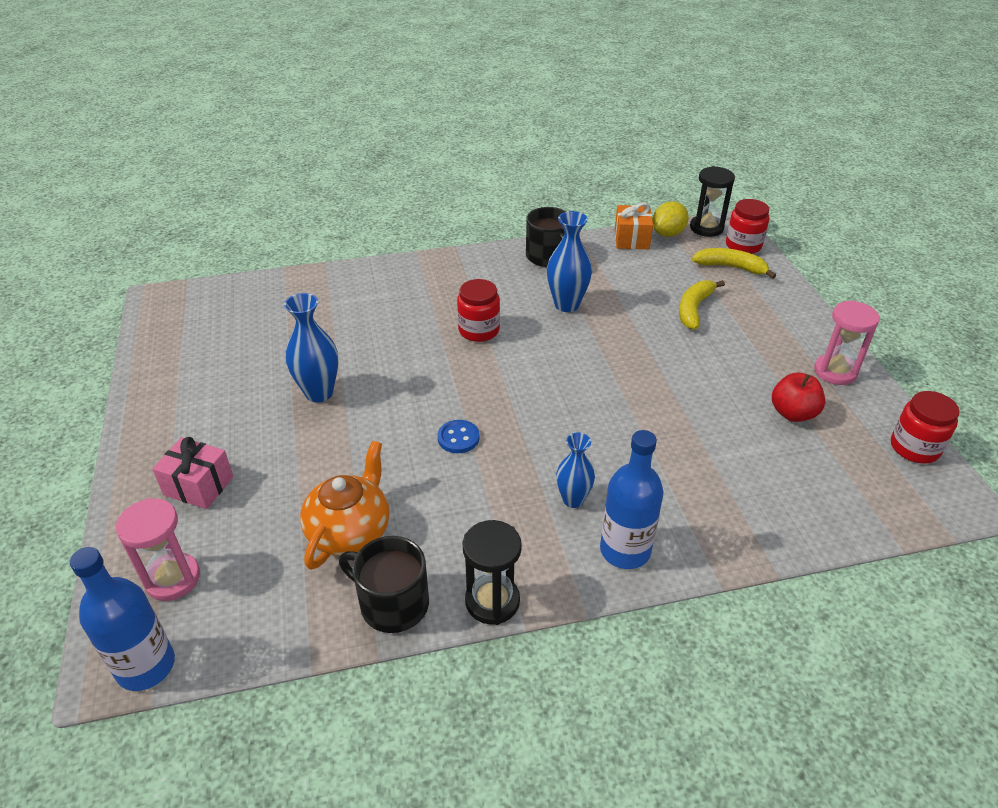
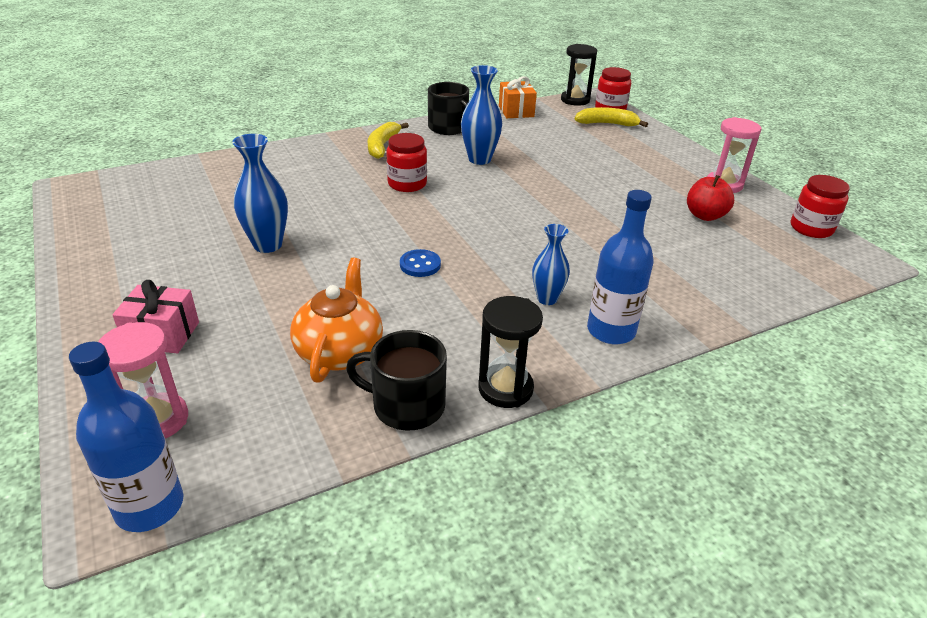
camera: 15 degrees left, 5 degrees down
yellow lemon [652,202,689,237] -> none
yellow banana [679,280,725,330] -> yellow banana moved to [367,122,409,159]

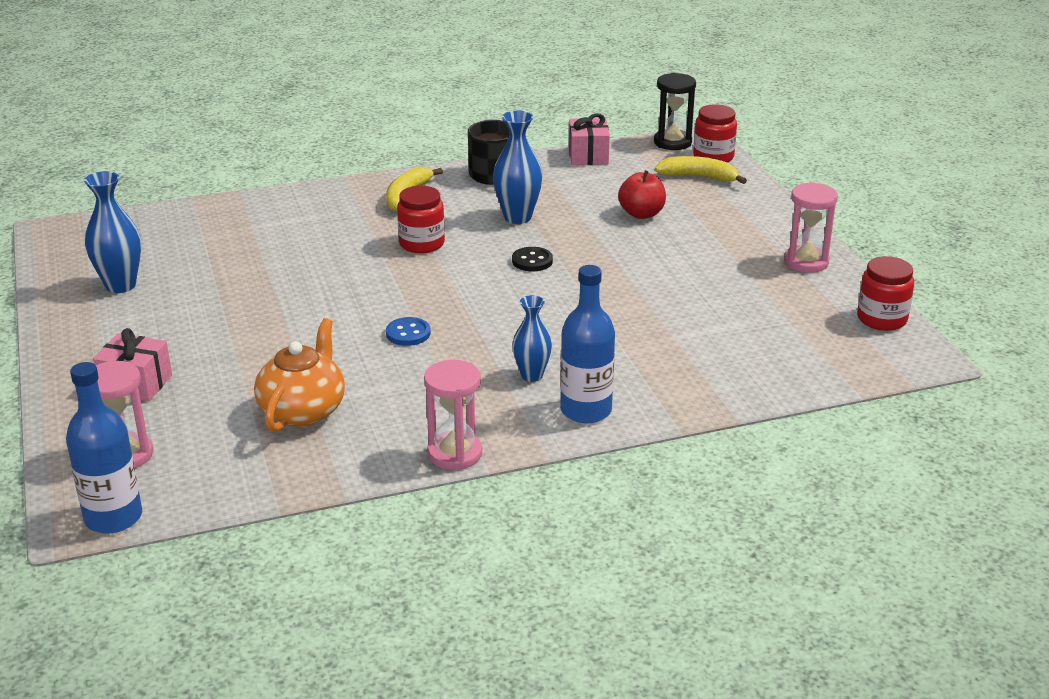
camera: 10 degrees right, 5 degrees down
blue vase [232,134,288,253] -> blue vase moved to [84,171,141,293]
black mug [346,330,447,431] -> none
black hourglass [478,296,543,408] -> pink hourglass [424,360,482,470]
orange gift [499,76,537,118] -> pink gift [569,113,610,165]
red apple [687,175,734,221] -> red apple moved to [618,170,666,219]
none -> black button [512,247,553,271]

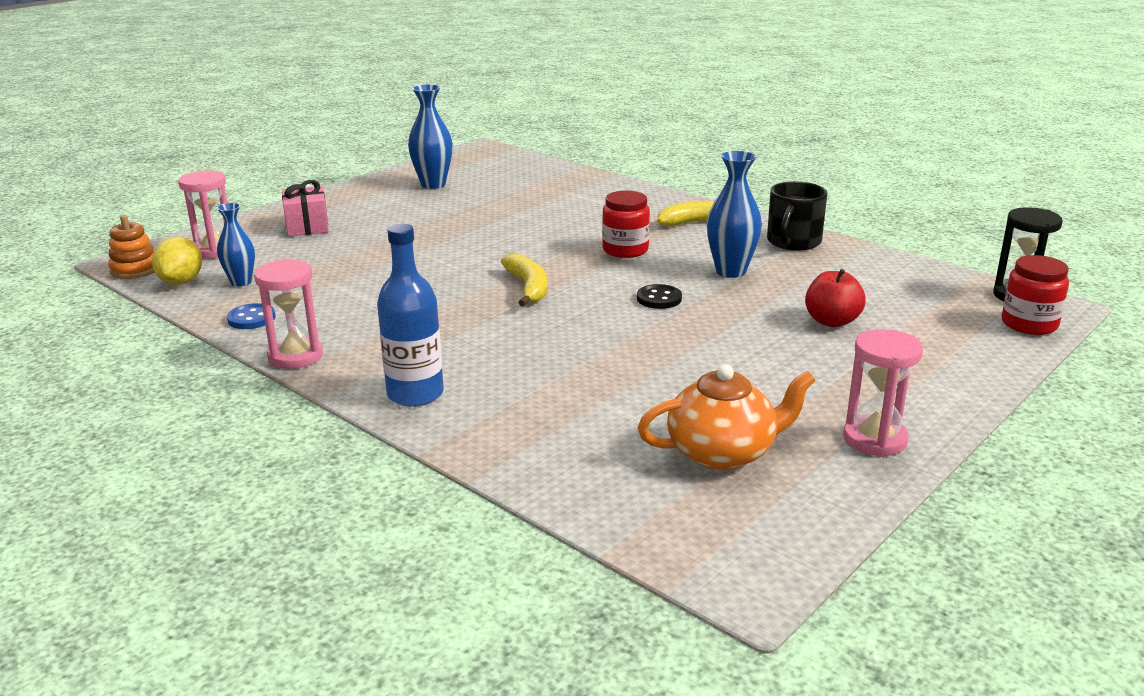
camera: 60 degrees right, 5 degrees down
blue bottle [66,362,142,533] -> orange stacking toy [108,215,154,279]
orange teapot [254,318,345,432] -> orange teapot moved to [638,364,816,470]
blue button [386,317,431,346] -> blue button moved to [227,303,276,329]
blue vase [512,295,552,382] -> blue vase moved to [217,203,255,286]
pink gift [569,113,610,165] -> none
yellow banana [655,156,747,184] -> yellow banana moved to [501,253,548,307]
red jar [857,256,914,331] -> none
none -> yellow lemon [152,237,202,285]

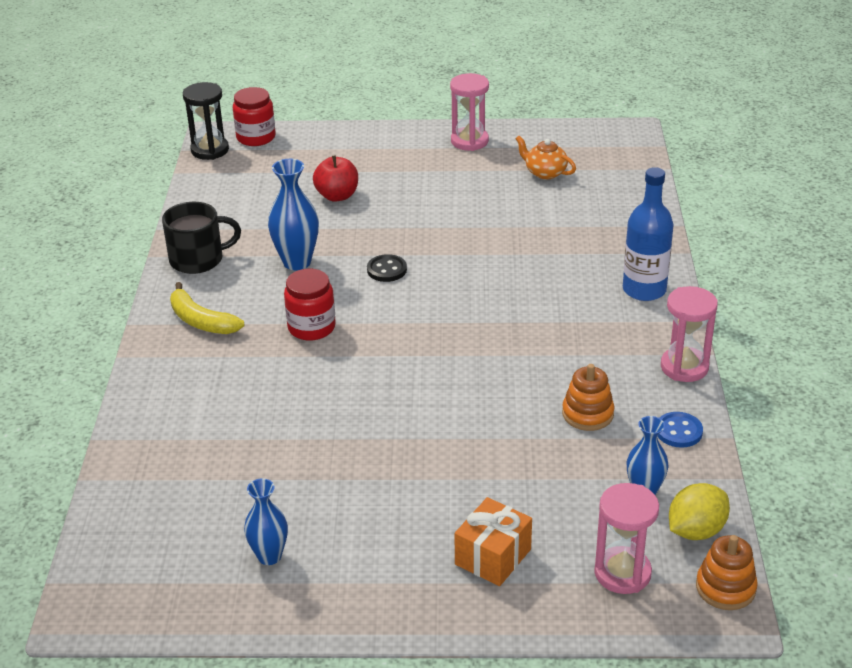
camera: 130 degrees left, 10 degrees up
pink gift [282,180,329,236] -> orange gift [454,497,532,586]
blue vase [408,84,453,189] -> blue vase [244,479,288,565], size x0.66
yellow banana [501,253,548,307] -> none
orange teapot [638,364,816,470] -> orange teapot [516,136,576,179], size x0.63
none -> orange stacking toy [562,364,614,431]

